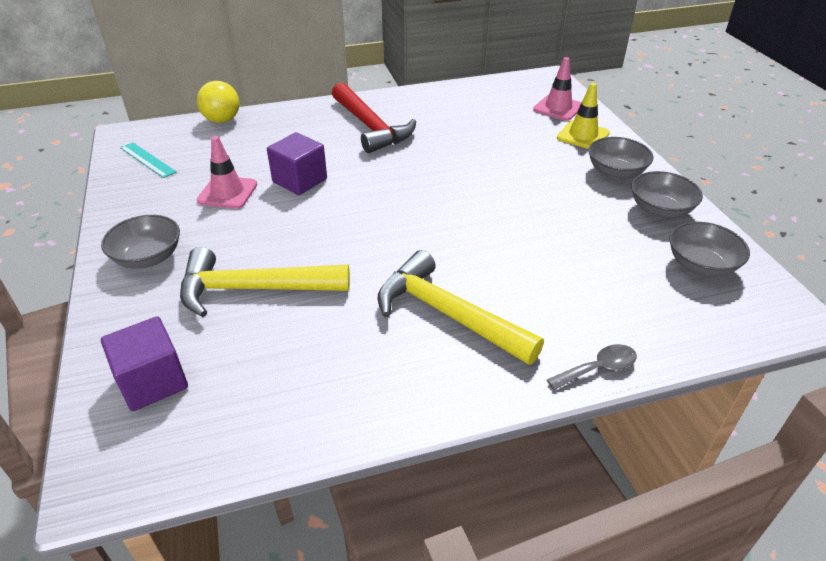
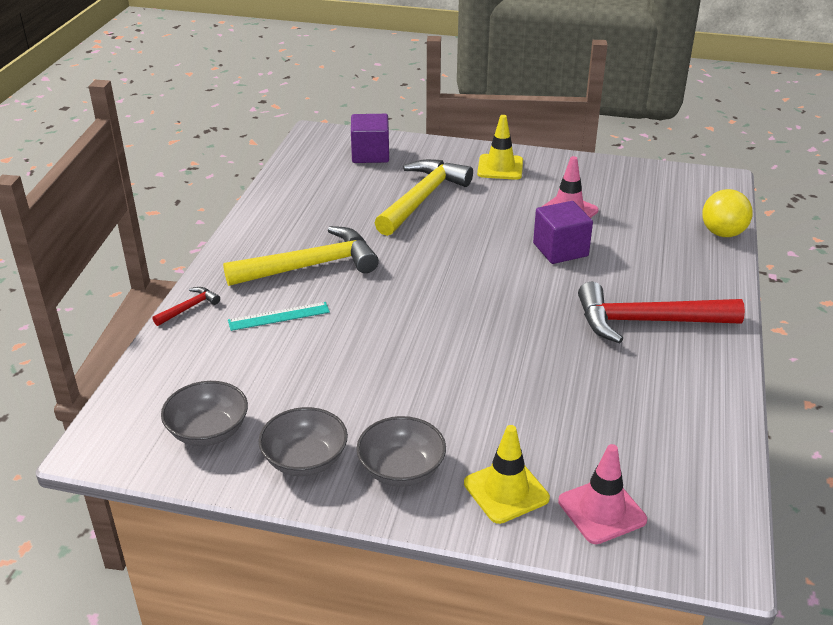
camera: 120 degrees right, 5 degrees down
grey bowl [101,215,180,269] -> yellow traffic cone [477,115,523,180]
turquoise ruler [120,142,177,178] -> turquoise ruler moved to [228,302,330,331]
grey spoon [547,344,637,390] -> red hammer [152,287,220,326]

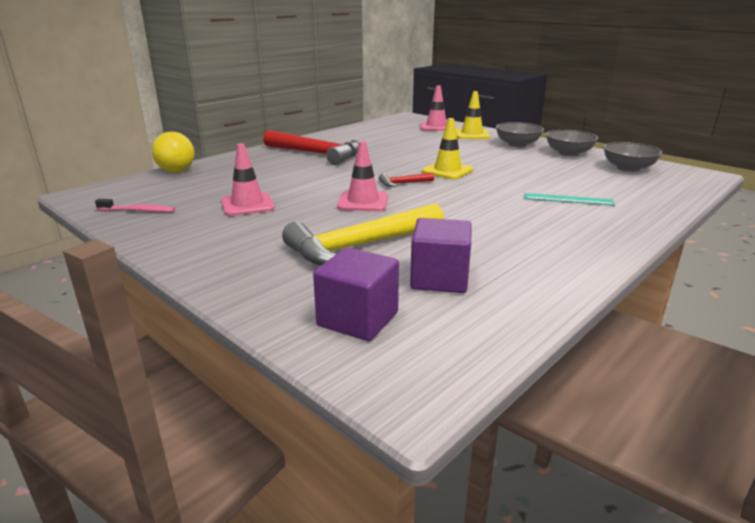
camera: 150 degrees left, 10 degrees down
red hammer [152,287,220,326] -> red hammer moved to [379,172,434,187]
yellow hammer [223,226,379,286] -> none
yellow traffic cone [477,115,523,180] -> yellow traffic cone moved to [422,118,474,179]
purple cube [533,201,593,264] -> purple cube moved to [410,218,472,293]
none -> pink toothbrush [95,199,175,212]
none -> pink traffic cone [337,141,388,211]

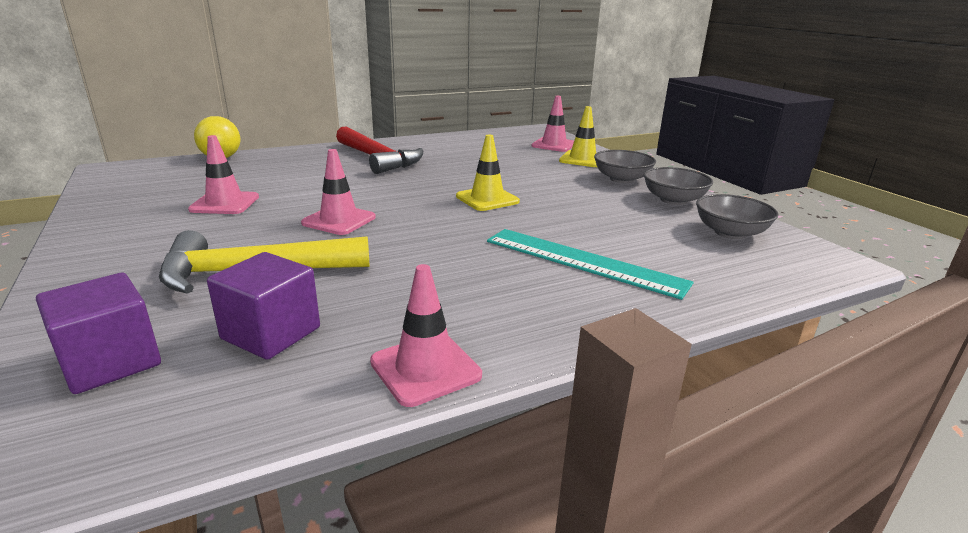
camera: 20 degrees right, 0 degrees up
pink toothbrush [95,199,175,212] -> none
red hammer [379,172,434,187] -> none
turquoise ruler [525,193,615,206] -> turquoise ruler [487,229,694,300], size x1.78
none -> pink traffic cone [370,264,482,407]

